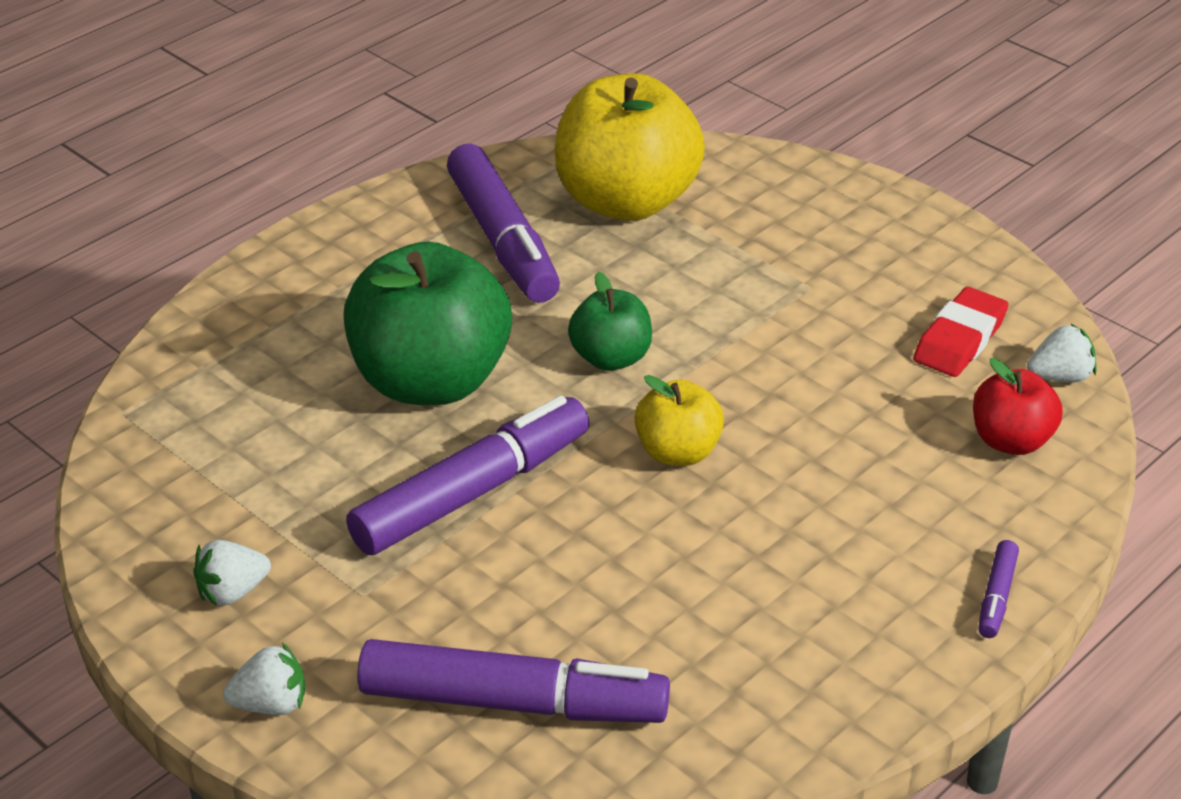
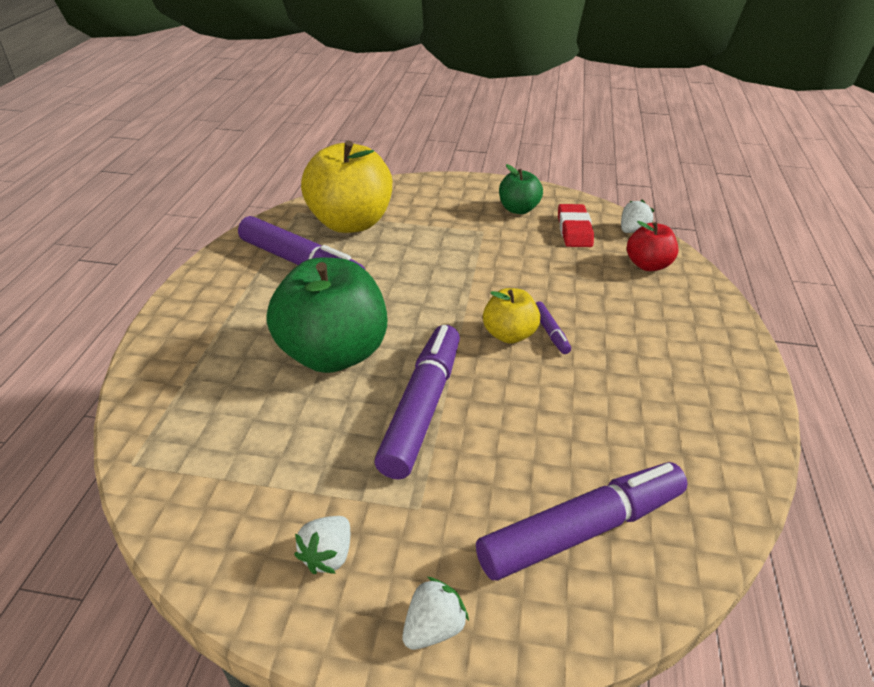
camera: 35 degrees left, 0 degrees up
green apple [568,272,652,371] -> green apple moved to [499,164,543,214]
purple marker [978,540,1019,638] -> purple marker moved to [536,302,571,354]

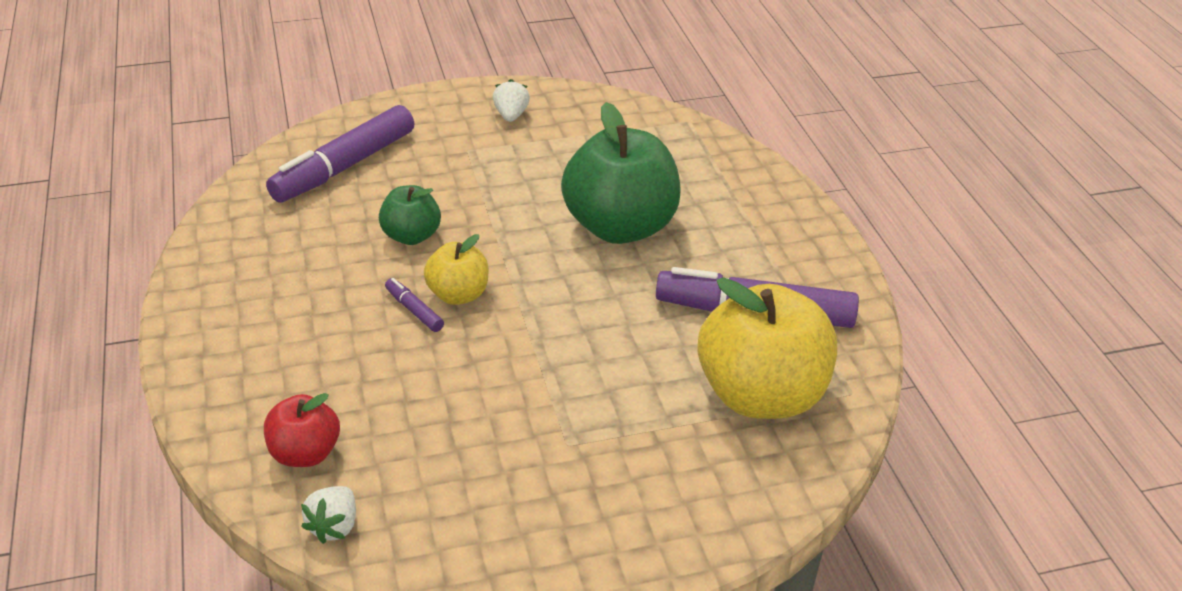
camera: 155 degrees right, 0 degrees up
purple marker [374,325,460,479] -> none
white strawberry [403,577,469,650] -> none
green apple [499,164,543,214] -> green apple moved to [379,185,441,245]
red eraser [558,204,594,247] -> none

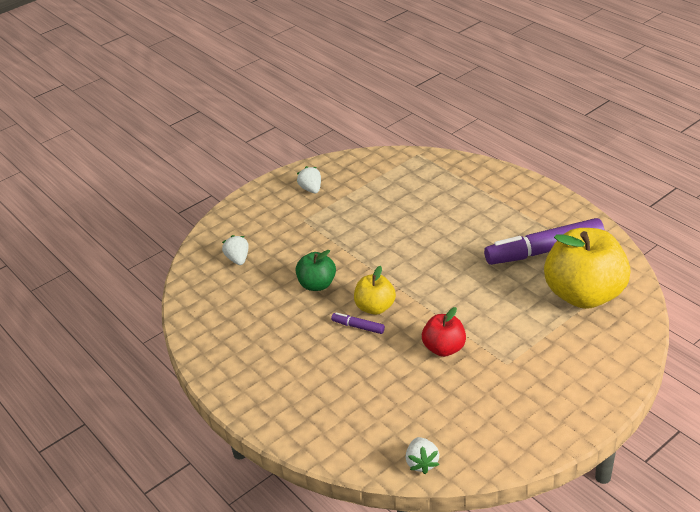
camera: 20 degrees left, 0 degrees up
red apple [264,393,340,467] -> red apple moved to [422,307,466,357]
purple marker [266,105,414,203] -> white strawberry [222,235,249,265]
green apple [561,102,681,244] -> none

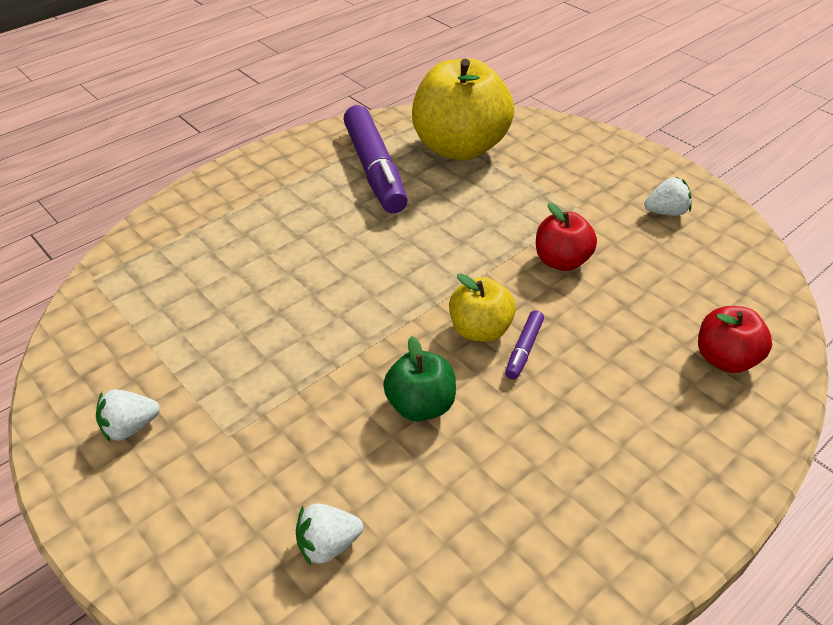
camera: 95 degrees left, 5 degrees up
white strawberry [406,437,439,474] -> white strawberry moved to [644,177,691,216]
none -> red apple [698,306,772,373]

